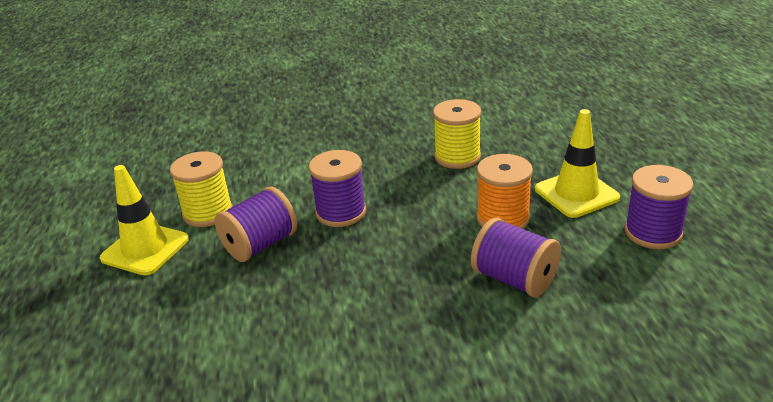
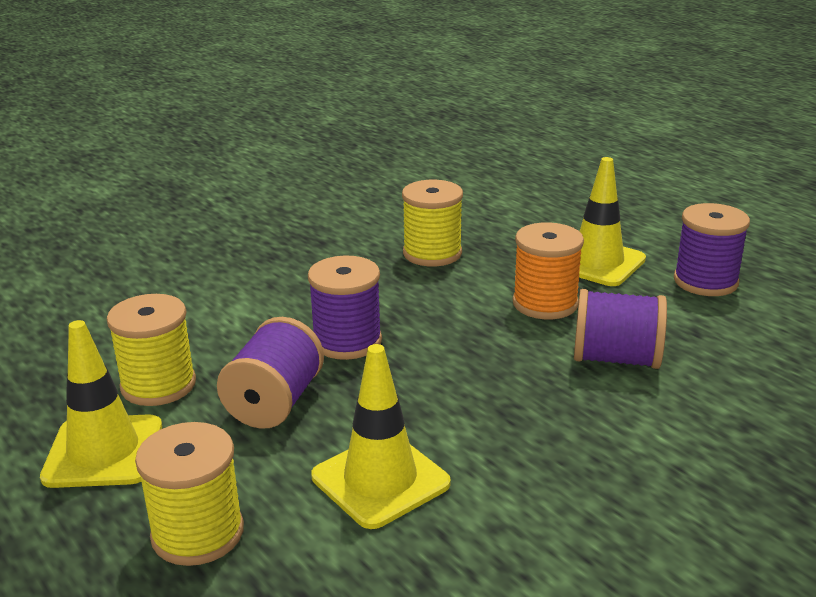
camera: 30 degrees left, 5 degrees down
none -> yellow spool [135,422,244,566]
none -> yellow traffic cone [311,344,451,529]

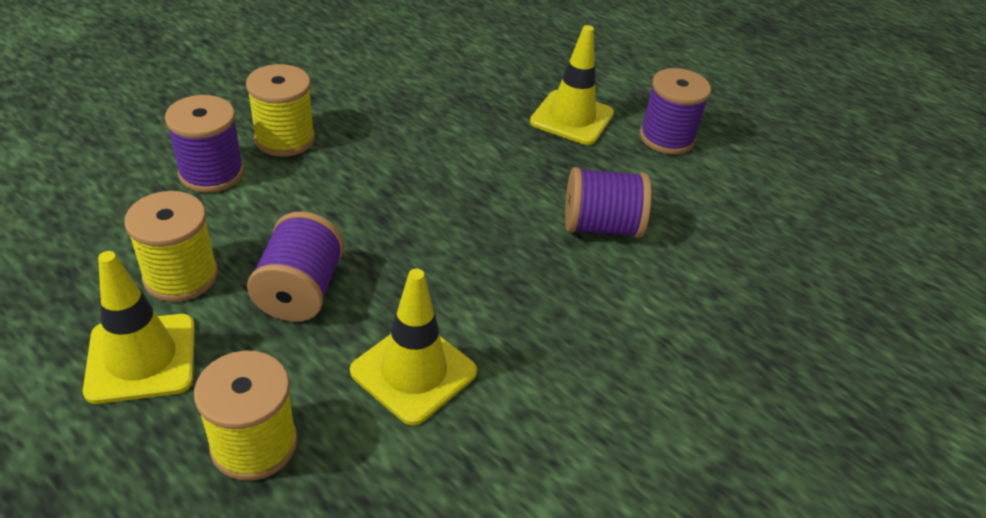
camera: 15 degrees left, 15 degrees up
purple spool [308,256,382,360] -> purple spool moved to [165,95,244,193]
yellow spool [402,180,463,266] -> yellow spool moved to [246,64,315,157]
orange spool [513,222,584,319] -> none

